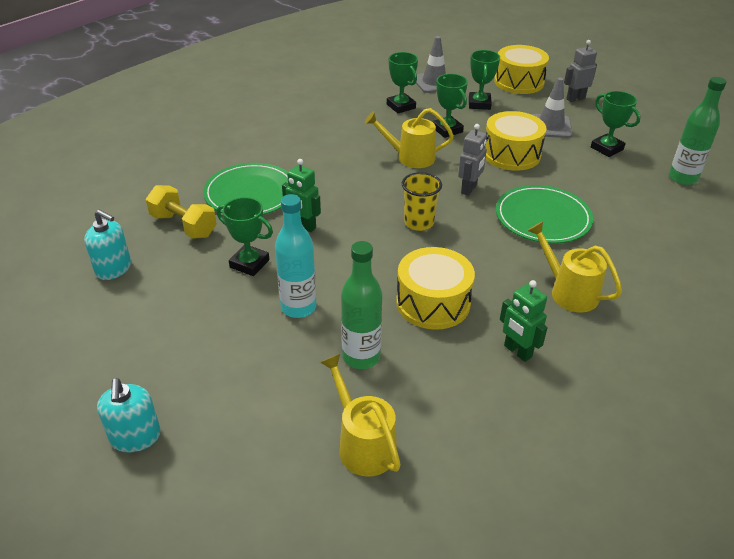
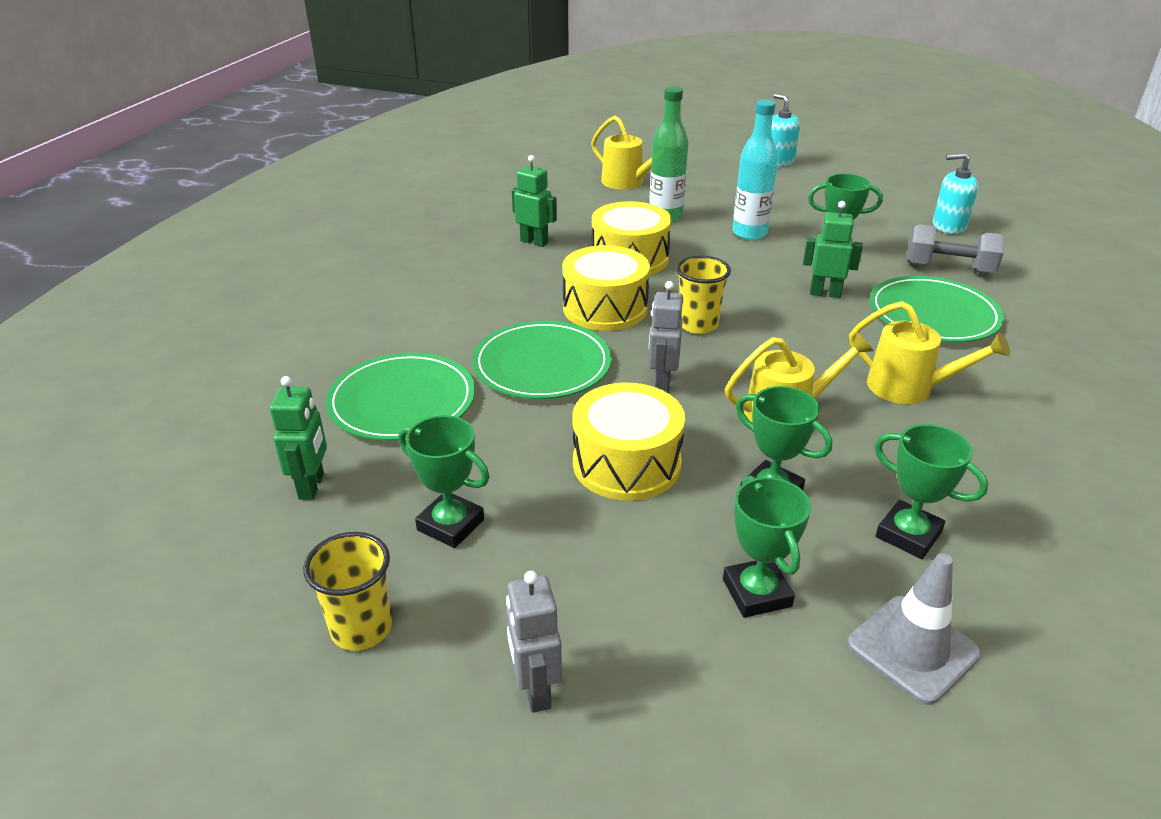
camera: 160 degrees right, 5 degrees down
yellow dumbbell [146,185,217,239] -> grey dumbbell [906,224,1005,274]
yellow drum [494,45,549,94] -> yellow drum moved to [562,245,650,331]
yellow watering can [527,221,622,312] -> yellow watering can moved to [849,301,1010,404]
grey traffic cone [532,77,573,138] -> none
grey robot [564,40,597,102] -> grey robot turned 120 degrees clockwise [506,571,562,713]
green bottle [669,77,726,185] -> green robot [270,376,327,500]
none -> yellow cup [303,532,392,651]
none -> green plate [326,352,475,441]

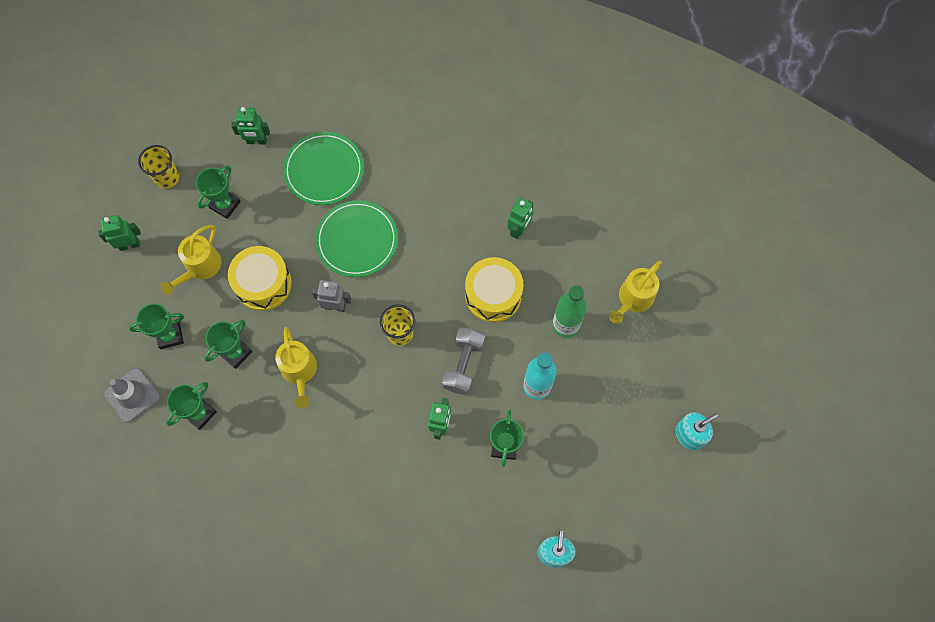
camera: 90 degrees right, 35 degrees up
grey robot [506,571,562,713] -> green robot [98,215,141,251]
yellow drum [562,245,650,331] -> none
yellow watering can [849,301,1010,404] -> yellow watering can moved to [160,225,221,295]
green plate [869,276,1004,342] -> none
grey dumbbell [906,224,1005,274] -> grey dumbbell moved to [442,327,485,395]

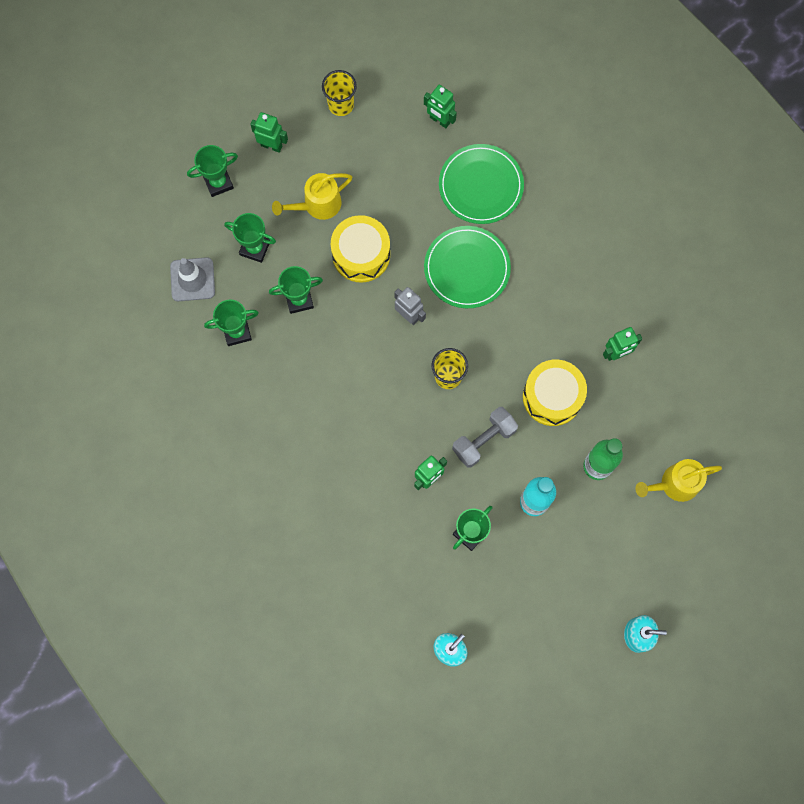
camera: 35 degrees right, 5 degrees up
green trophy [196,166,241,219] -> green trophy moved to [187,145,238,197]
yellow watering can [275,327,317,408] -> none

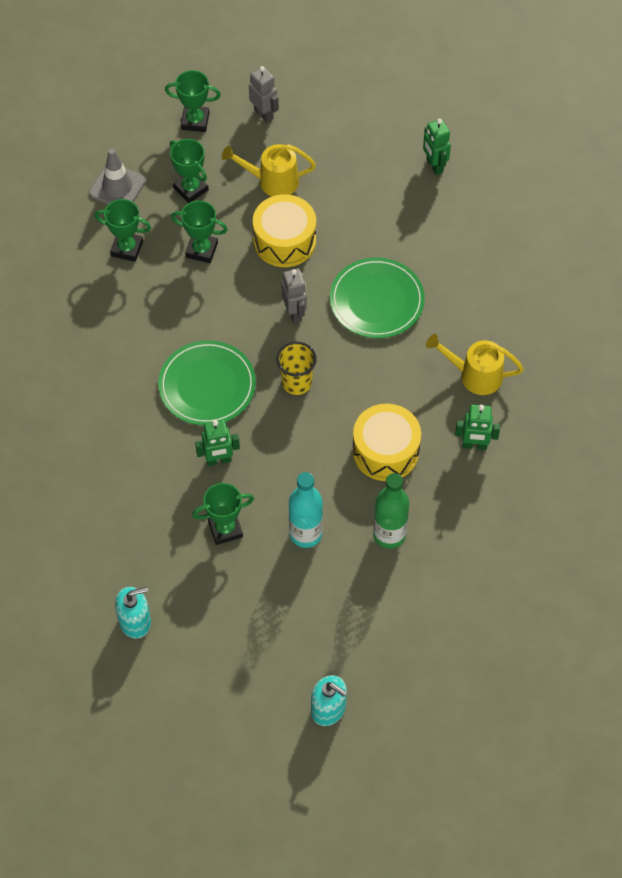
camera: 30 degrees right, 15 degrees down
green robot [250,112,288,153] -> grey robot [249,66,279,123]
yellow cup [322,70,357,116] -> none
green plate [439,144,524,224] -> green plate moved to [158,340,256,426]
grey dumbbell [452,407,518,468] -> none
yellow watering can [635,459,722,502] -> yellow watering can moved to [426,334,524,395]

